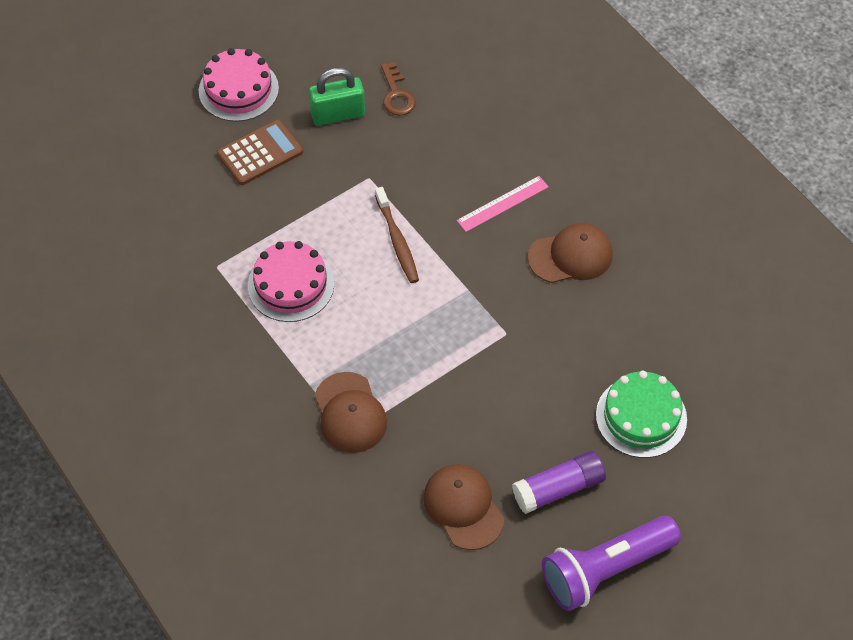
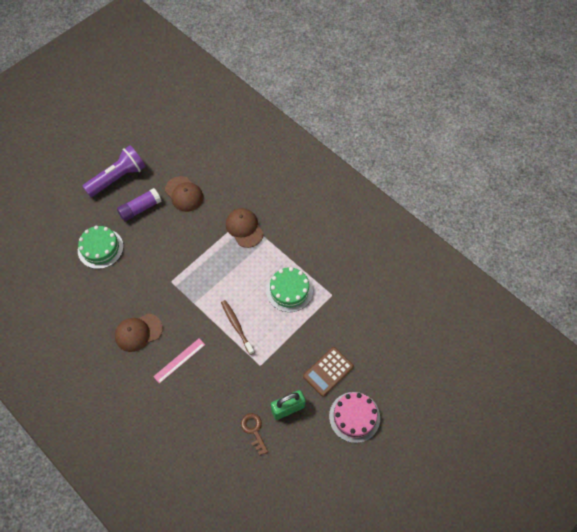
camera: 170 degrees right, 5 degrees up
pink cake [248,241,334,322] -> green cake [266,267,313,312]

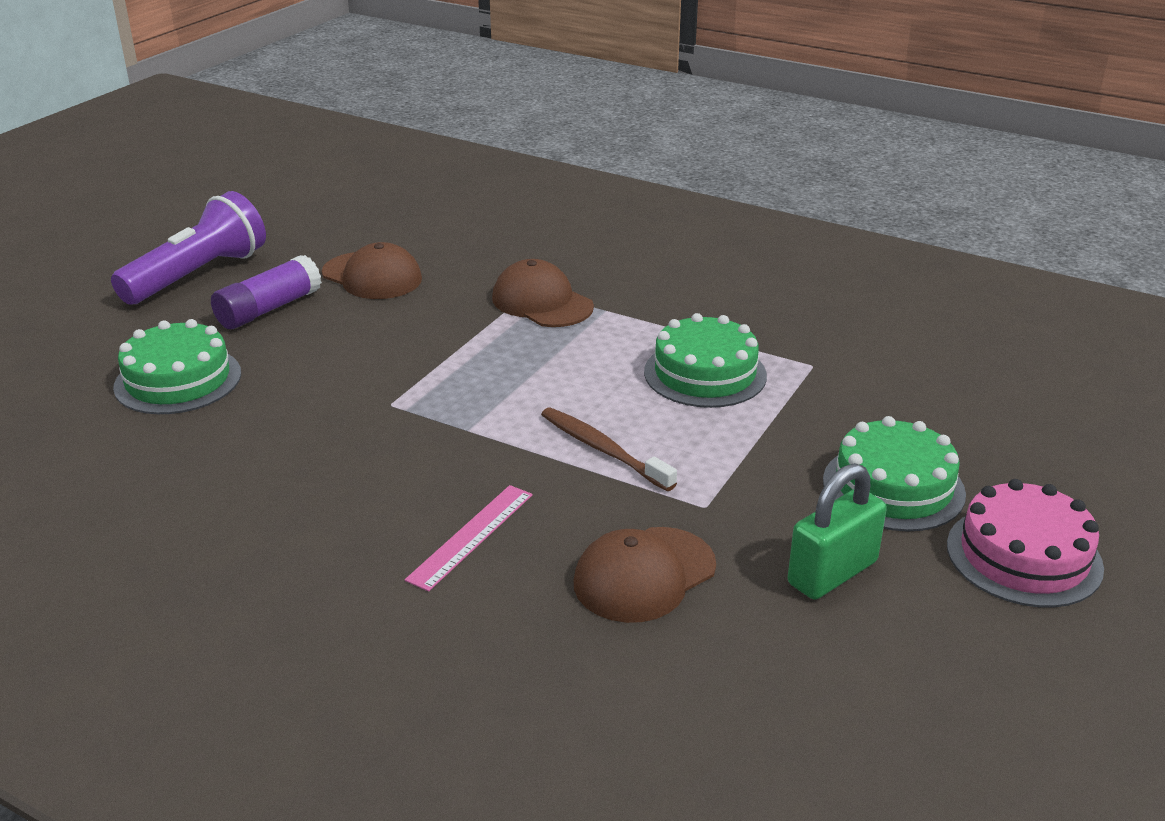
camera: 15 degrees left, 30 degrees down
brown cap [115,314,163,352] -> brown cap moved to [574,527,716,623]
brown key [241,413,268,456] -> none
brown calculator [303,347,354,396] -> green cake [823,416,966,532]

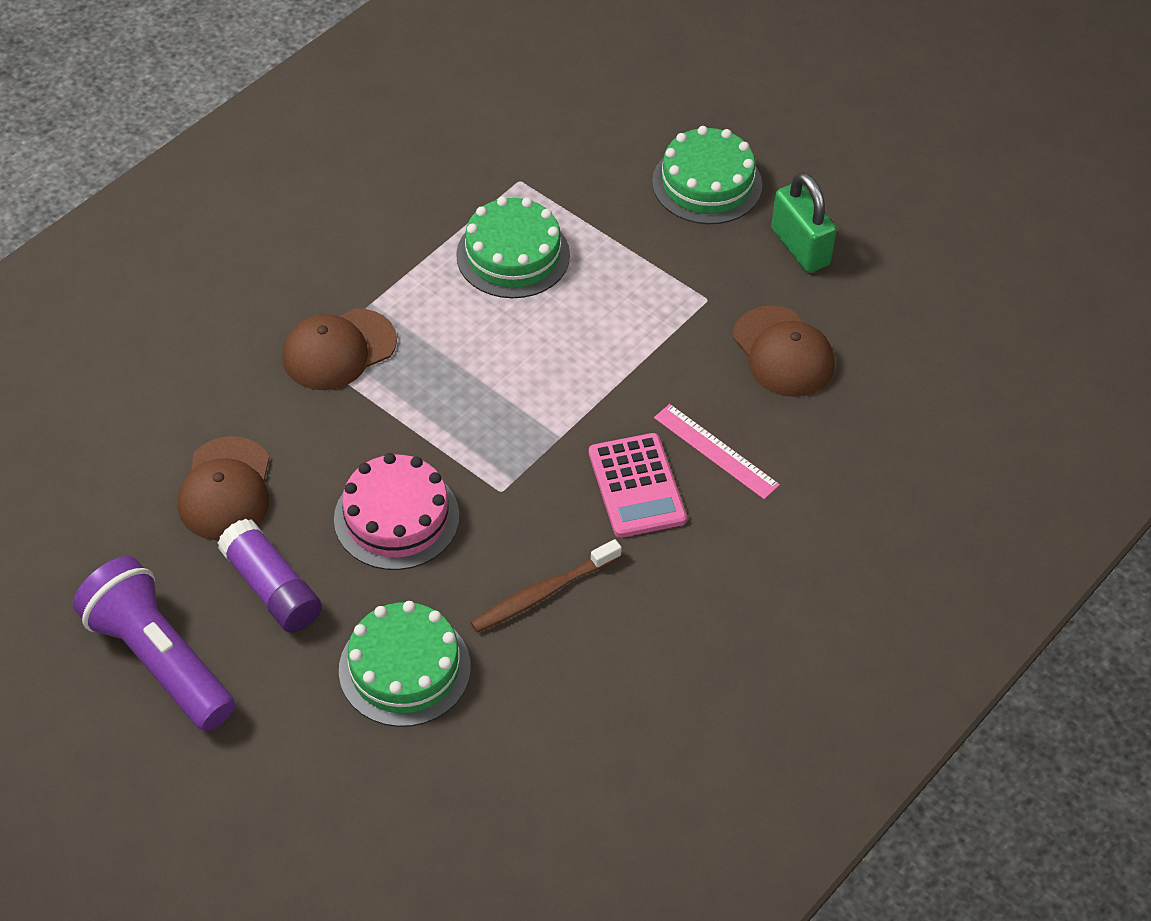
camera: 80 degrees left, 20 degrees up
brown cap [322,242,422,299] -> brown cap turned 135 degrees clockwise [178,436,269,540]
brown toothbrush [541,407,677,491] -> brown toothbrush moved to [470,539,622,633]
pink cake [947,479,1104,608] -> pink cake moved to [334,453,459,570]
none -> pink calculator [589,433,687,538]

